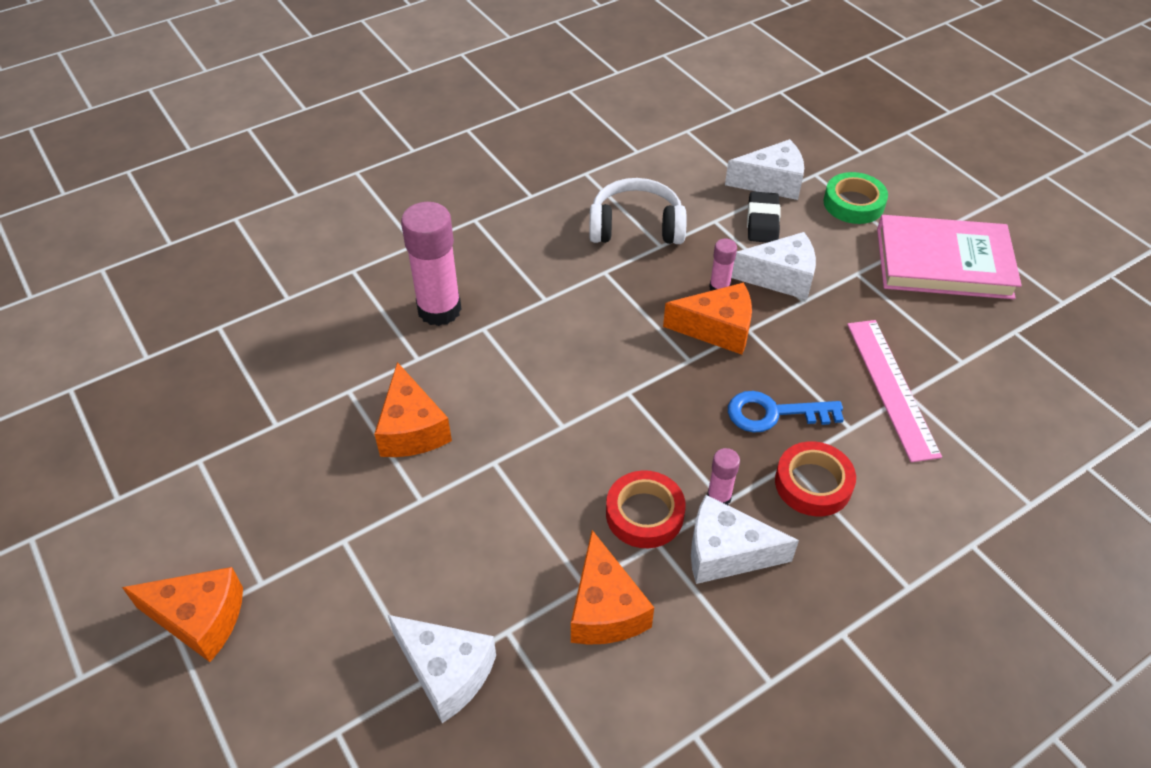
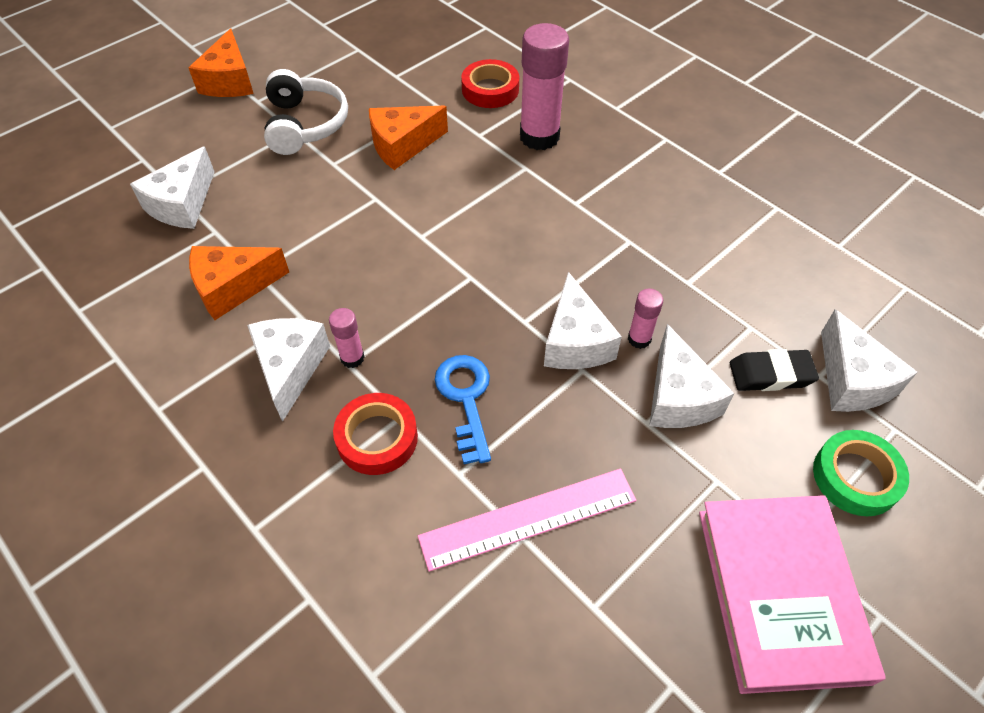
camera: 80 degrees right, 5 degrees up
white headphones [589,178,687,244] -> white headphones moved to [264,69,348,155]
red tape [606,470,686,548] -> red tape moved to [461,59,519,108]
orange cheese [663,283,752,355] -> white cheese [544,272,622,369]

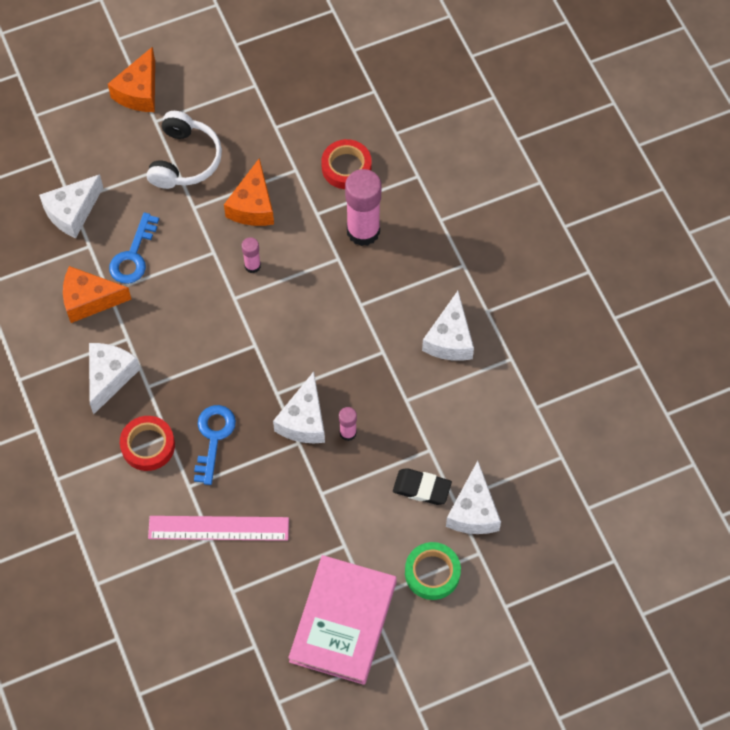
camera: 20 degrees right, 10 degrees up
pink glue stick [329,308,365,368] -> pink glue stick moved to [242,237,261,273]
orange cheese [369,106,448,170] -> orange cheese turned 75 degrees counterclockwise [224,158,274,226]
white cheese [649,324,734,428] -> white cheese moved to [422,291,474,361]
none -> blue key [109,212,159,284]

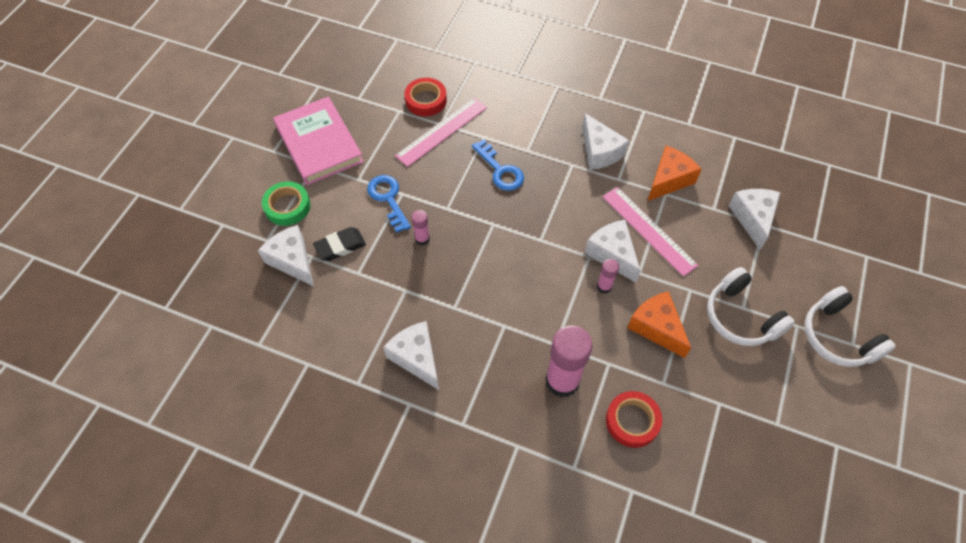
camera: 135 degrees right, 5 degrees down
orange cheese [108,47,155,112] -> white headphones [805,286,896,367]
blue key [109,212,159,284] -> blue key moved to [367,175,411,233]
red tape [120,416,175,471] -> red tape moved to [404,78,447,116]
white cheese [273,372,325,443] -> white cheese moved to [585,220,641,283]
none -> pink ruler [603,187,699,277]

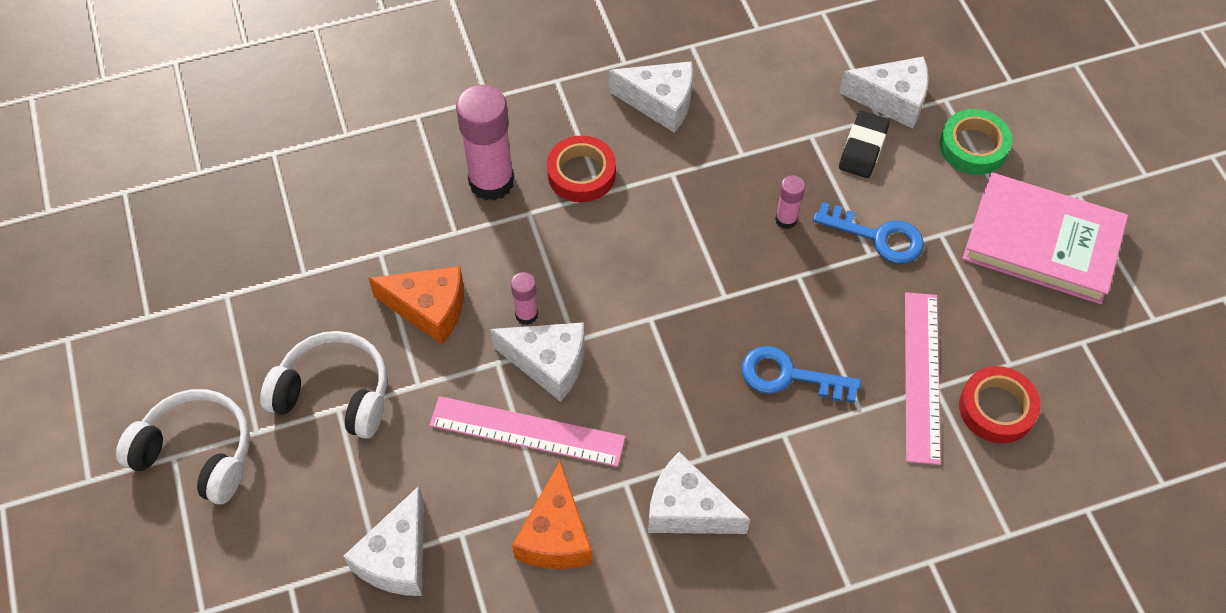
camera: 140 degrees right, 0 degrees up
red tape [606,391,662,448] -> red tape moved to [547,136,616,202]
white cheese [728,189,781,250] -> white cheese turned 60 degrees clockwise [344,486,424,596]

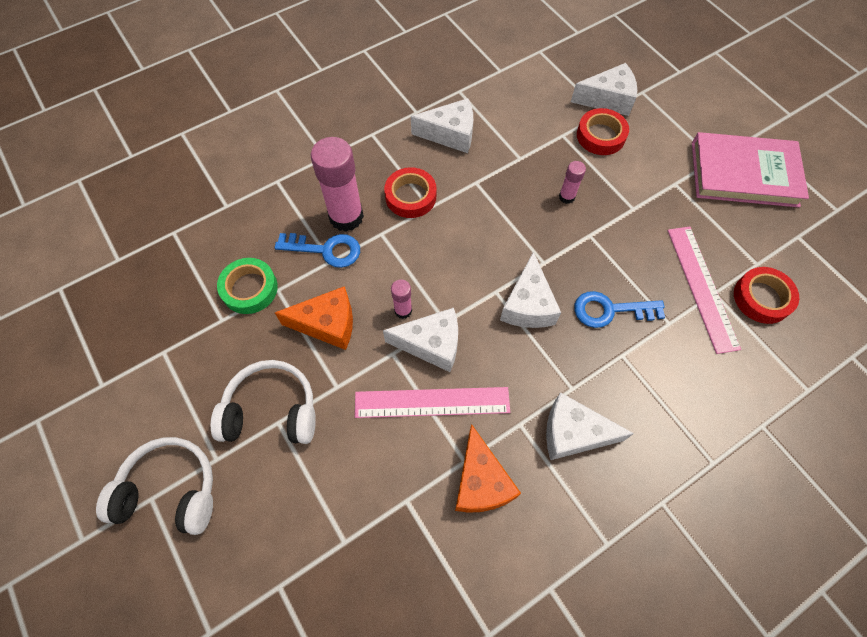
camera: 15 degrees left, 5 degrees up
white cheese [344,486,424,596] -> white cheese moved to [500,252,561,328]
blue key [813,202,924,264] -> blue key moved to [275,233,360,268]
black eraser [839,111,890,178] -> red tape [577,108,629,155]
green tape [940,109,1012,175] -> green tape moved to [217,258,278,314]

